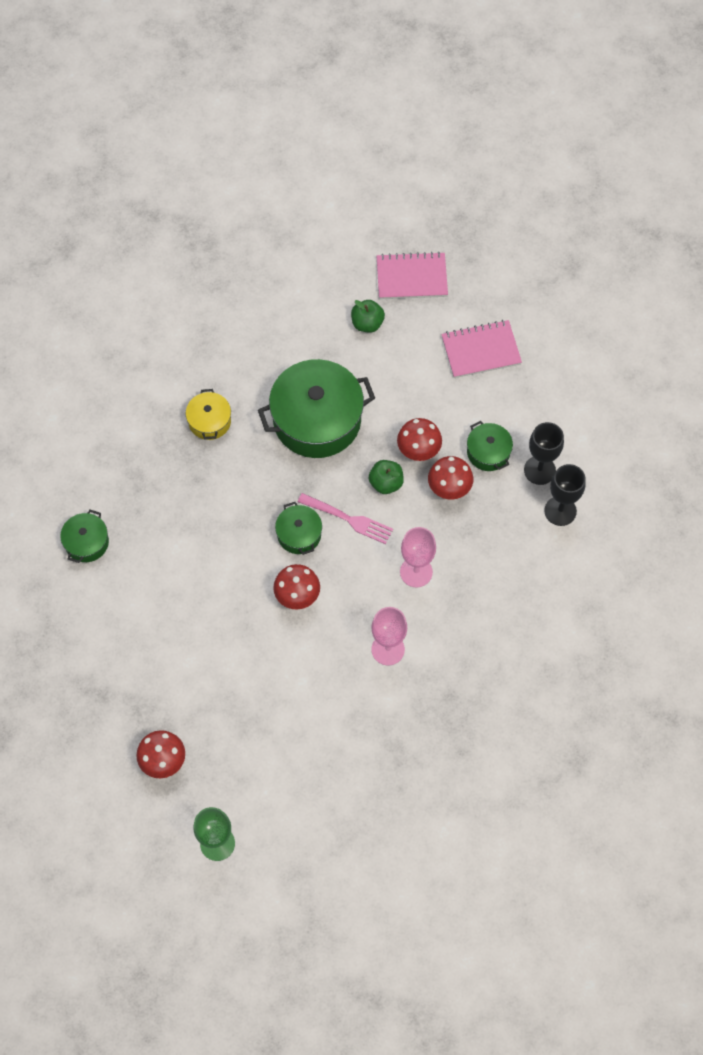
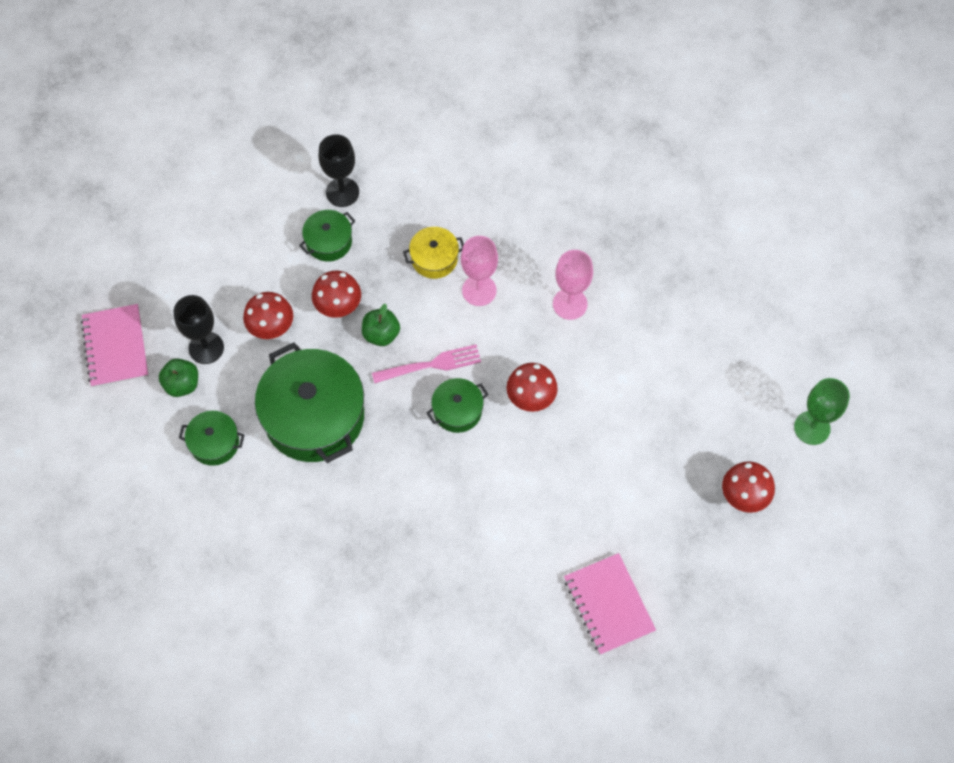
camera: 100 degrees left, 0 degrees up
green pot [60,510,109,563] -> green pot moved to [179,411,245,466]
yellow pot [186,389,231,440] -> yellow pot moved to [403,227,464,279]
pink fork [298,493,393,544] -> pink fork turned 60 degrees clockwise [372,344,481,383]
red mushroom [428,456,473,499] -> red mushroom moved to [243,292,293,339]
pink notebook [441,320,522,378] -> pink notebook moved to [564,553,656,655]
black goblet [544,464,586,526] -> black goblet moved to [174,295,224,364]

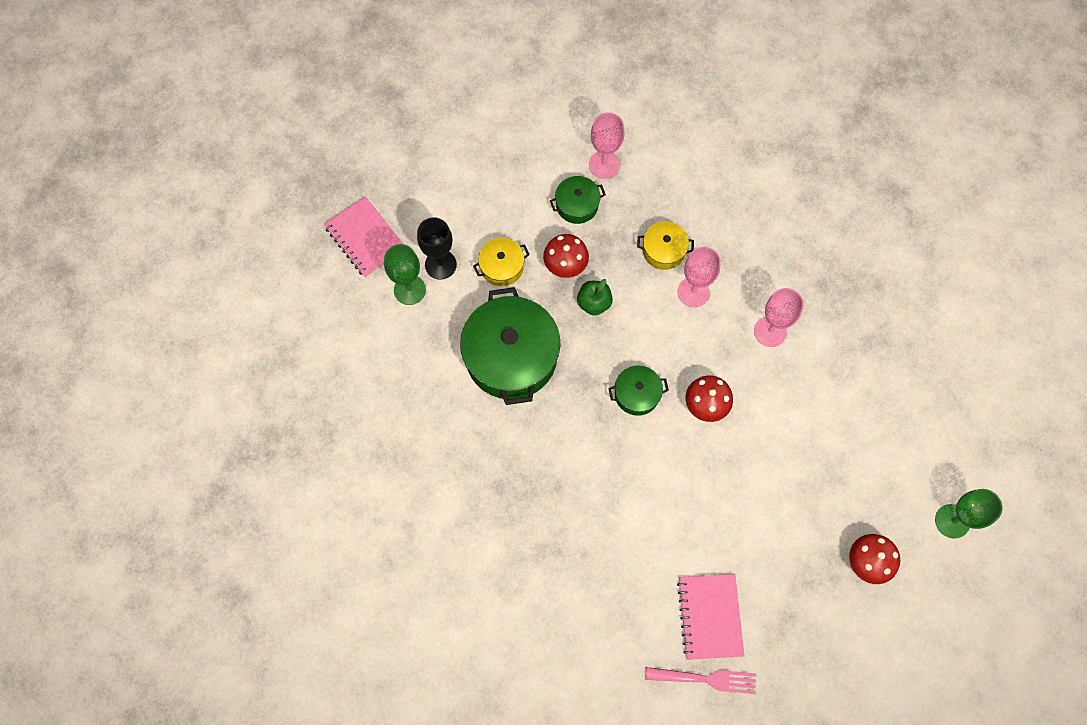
camera: 20 degrees right, 5 degrees up
pink notebook [81,304,149,388] -> pink notebook turned 45 degrees counterclockwise [324,196,403,278]
green apple [159,358,198,397] -> green goblet [384,244,426,305]
green pot [179,411,245,466] -> none
red mushroom [243,292,293,339] -> yellow pot [473,238,530,286]
black goblet [318,134,359,207] -> pink goblet [589,112,625,179]
pink fork [372,344,481,383] -> pink fork moved to [645,667,756,694]

